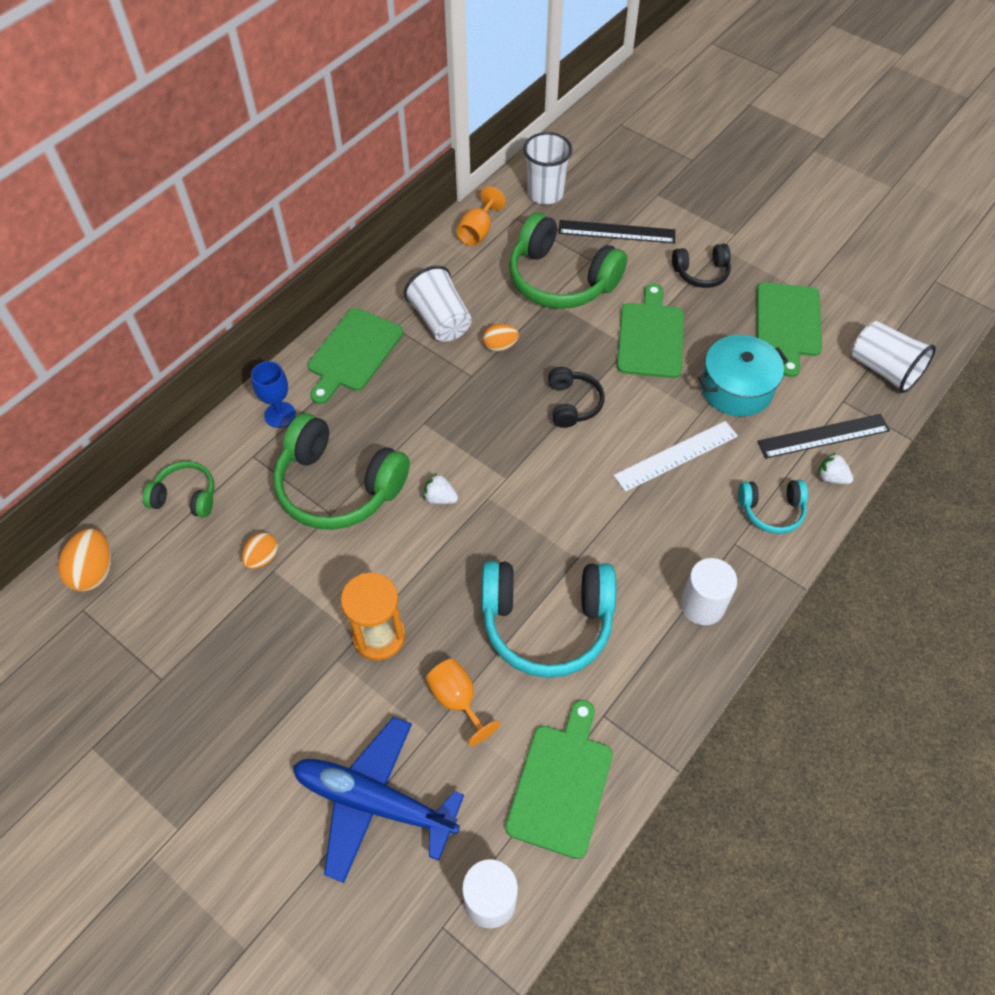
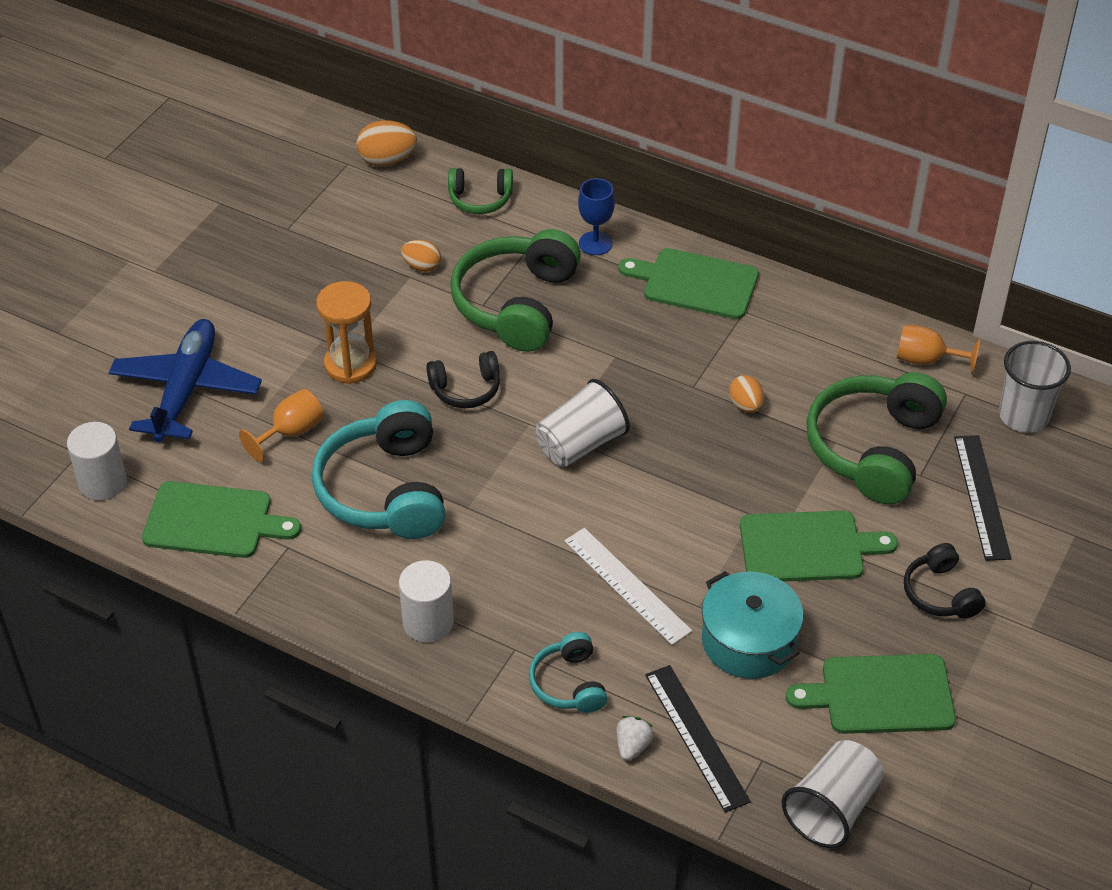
camera: 80 degrees right, 10 degrees down
green headphones [143,461,214,518] -> green headphones turned 90 degrees clockwise [448,168,513,214]
white cup [404,266,472,342] -> white cup moved to [535,379,630,467]
white strawberry [423,473,458,504] -> none
black headphones [548,367,605,428] -> black headphones moved to [427,351,500,408]

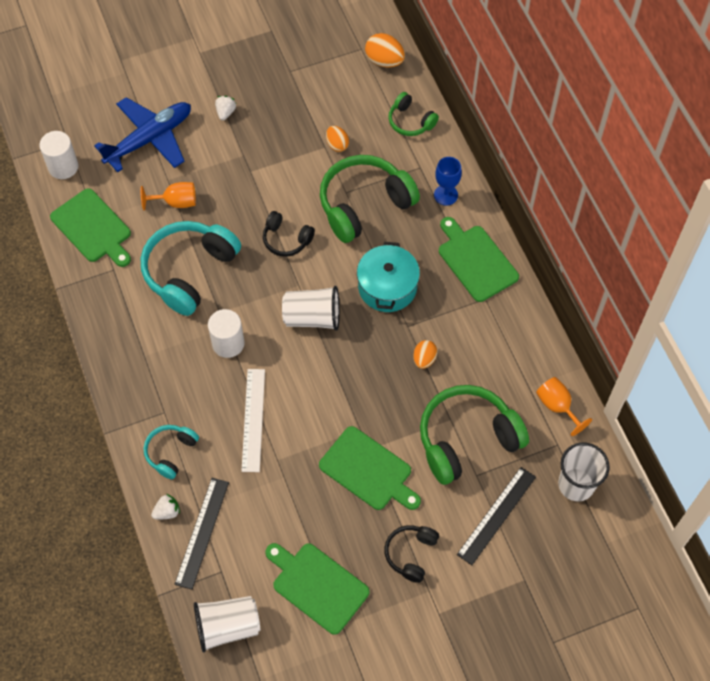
camera: 40 degrees right, 15 degrees up
orange hourglass [316,281,377,384] -> none
white cylinder [399,560,454,643] -> white cylinder moved to [208,309,245,358]
turquoise pot [702,571,804,679] -> turquoise pot moved to [357,242,420,312]
none -> white strawberry [215,96,236,120]

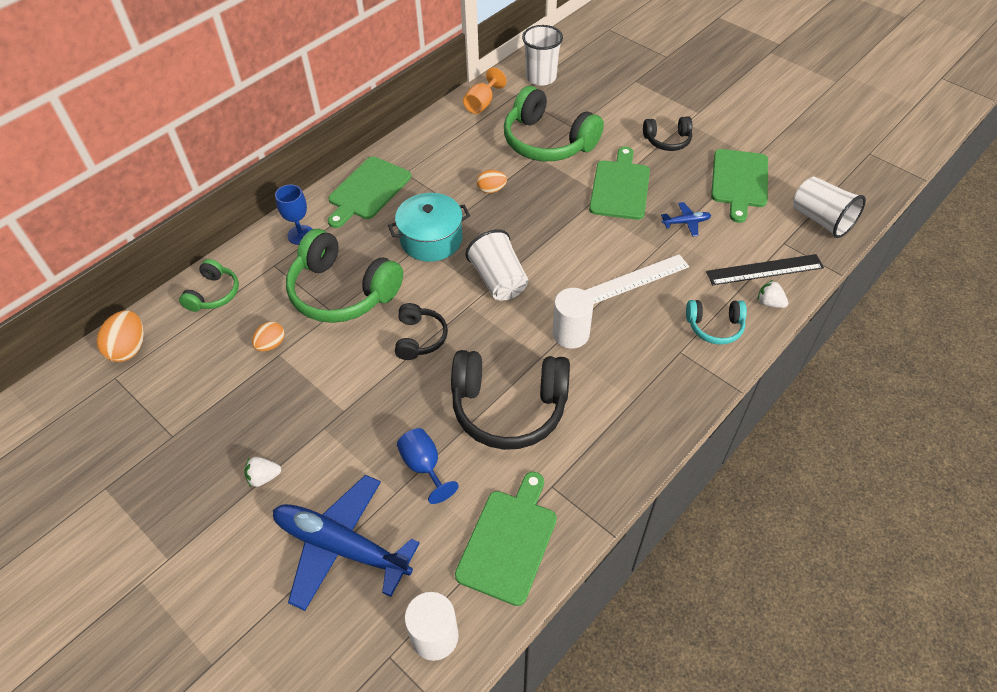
camera: 115 degrees left, 10 degrees down
orange goblet [141,182,196,210] -> blue goblet [397,428,459,504]
turquoise headphones [141,221,241,316] -> black headphones [451,350,570,450]
black ruler [457,467,536,565] -> none
none -> blue plane [661,202,711,237]

